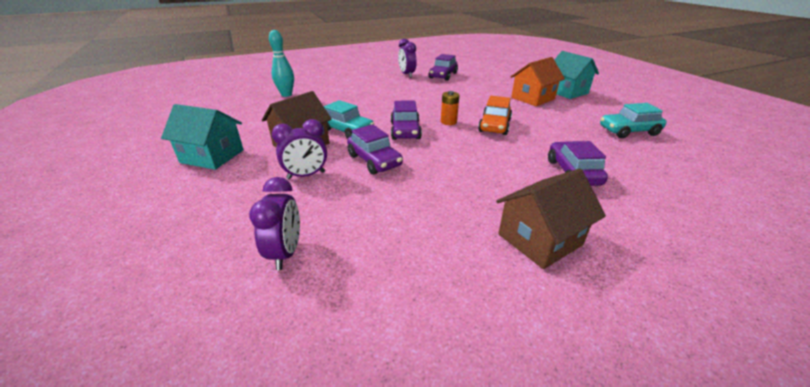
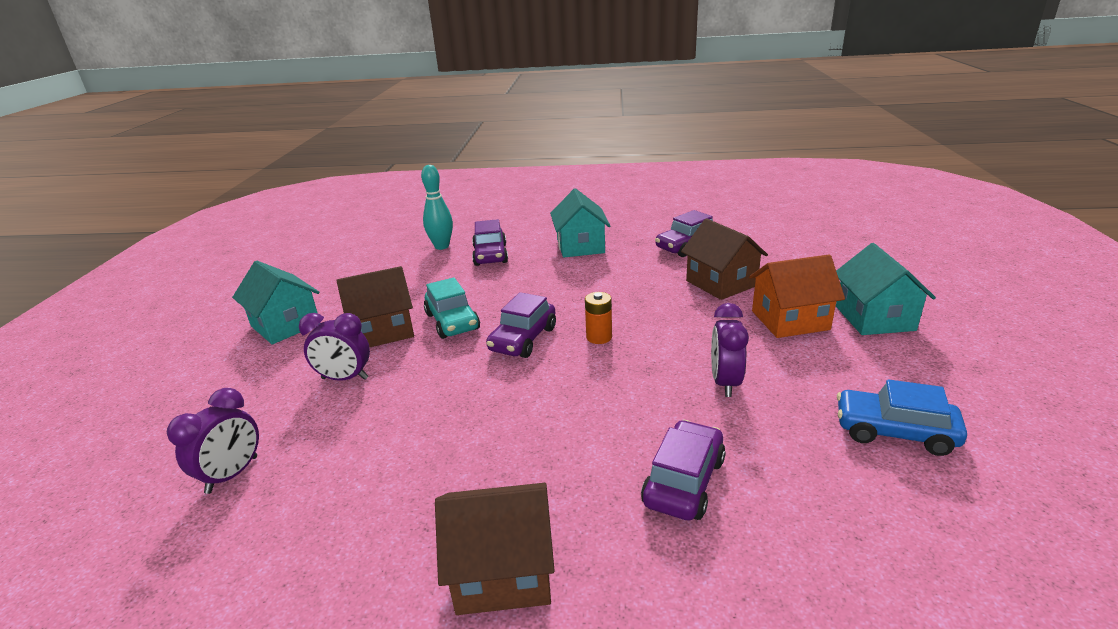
camera: 30 degrees right, 5 degrees down
purple car [347,124,403,175] -> purple car moved to [472,219,508,266]
purple clock [398,39,417,78] -> purple clock moved to [711,303,749,397]
orange car [478,96,512,135] -> none
turquoise car [600,103,666,138] -> blue car [837,379,967,456]
none -> turquoise house [550,188,611,258]
none -> brown house [681,218,768,300]

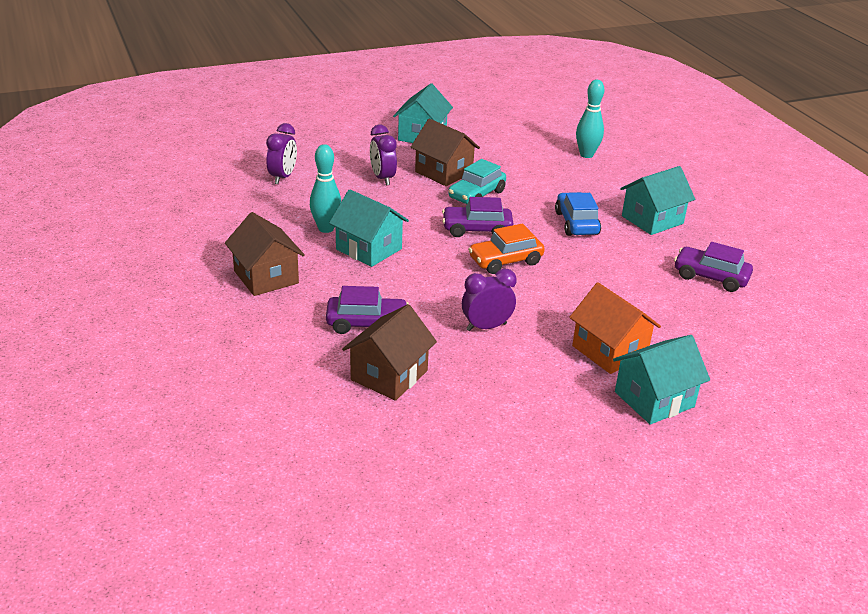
camera: 60 degrees right, 5 degrees up
purple clock [167,388,259,494] -> purple clock turned 75 degrees counterclockwise [266,123,297,184]
purple car [472,219,508,266] -> none
orange battery [585,292,612,344] -> orange car [468,224,545,274]
brown house [681,218,768,300] -> brown house moved to [342,304,437,401]
blue car [837,379,967,456] -> blue car moved to [555,192,601,236]
none -> turquoise bowling pin [310,144,341,233]
none -> turquoise house [329,189,409,267]

